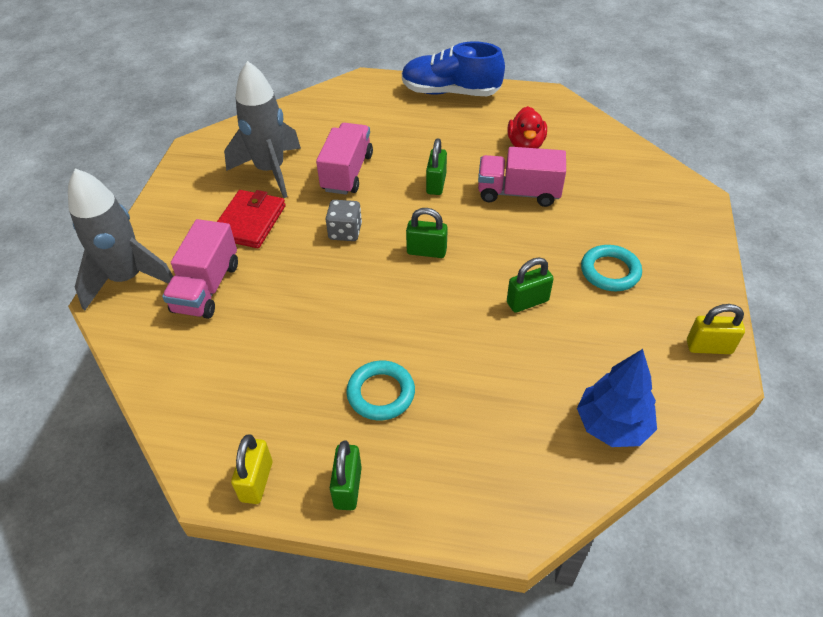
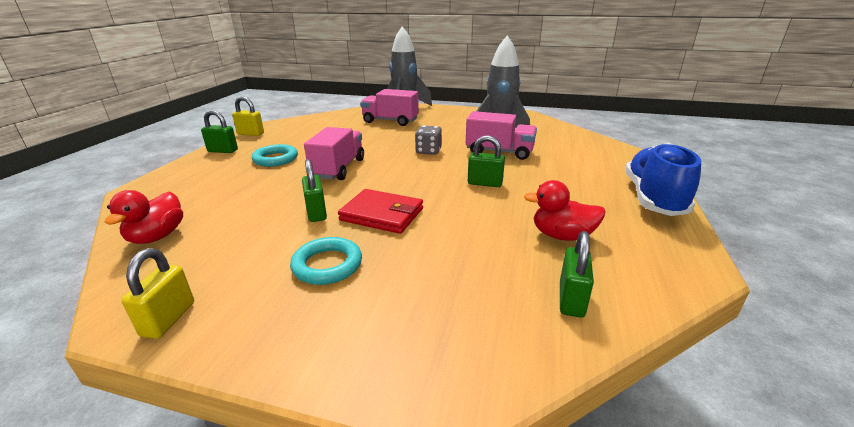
camera: 95 degrees right, 20 degrees down
red wallet [217,190,286,248] -> red wallet moved to [338,189,423,234]
green padlock [406,208,448,258] -> green padlock moved to [560,231,594,318]
pink truck [478,147,566,207] -> pink truck moved to [304,127,364,180]
blue tree [577,349,657,447] -> red duck [104,190,183,244]

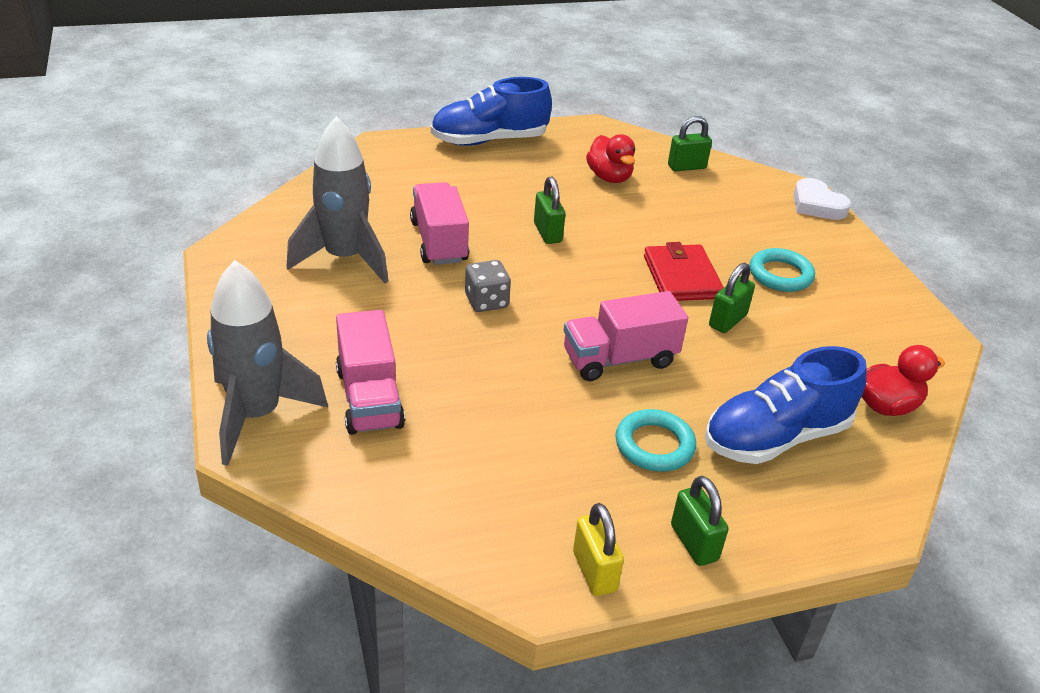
camera: 125 degrees left, 10 degrees up
yellow padlock [122,248,194,339] -> none
none -> blue shoe [705,346,867,464]
none -> white heart [794,178,851,220]

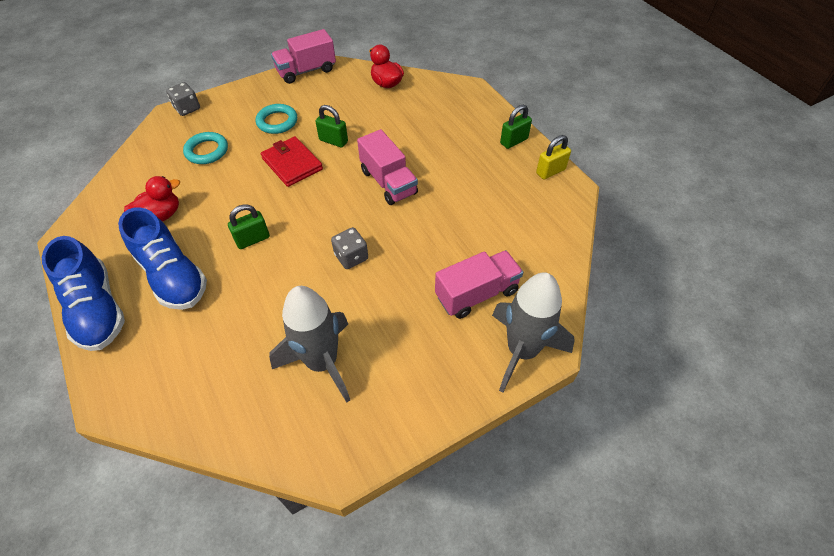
camera: 100 degrees left, 15 degrees up
pink truck [410,182,469,265] -> pink truck moved to [271,29,336,84]
turquoise ring [615,409,696,472] -> turquoise ring moved to [183,132,228,164]
red wallet [644,242,724,301] -> red wallet turned 75 degrees clockwise [261,136,323,187]
green padlock [668,116,712,171] -> none
blue shoe [705,346,867,464] -> blue shoe moved to [118,207,207,310]
white heart [794,178,851,220] -> grey dice [166,82,200,116]

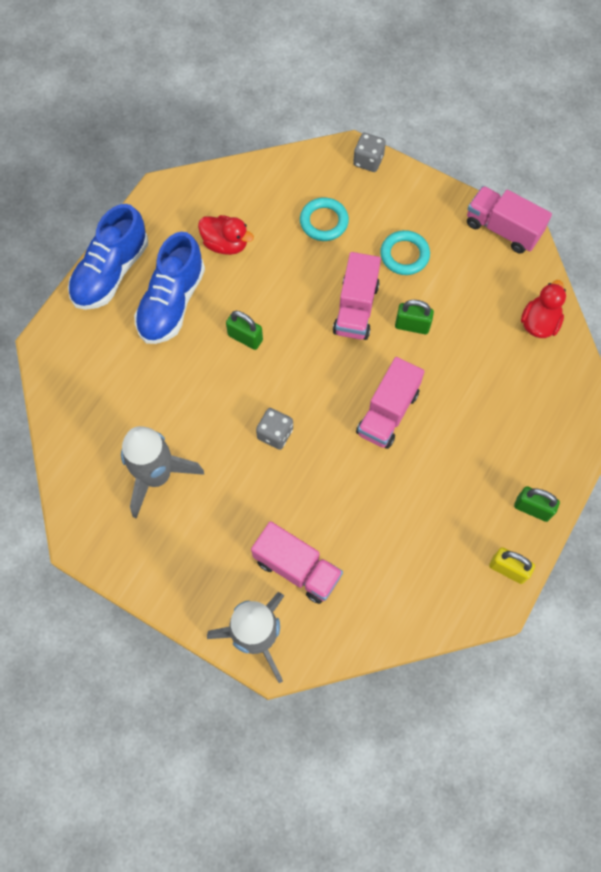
camera: 60 degrees right, 15 degrees up
red wallet [261,136,323,187] -> pink truck [333,252,381,340]
green padlock [315,105,348,148] -> green padlock turned 75 degrees counterclockwise [395,300,434,334]

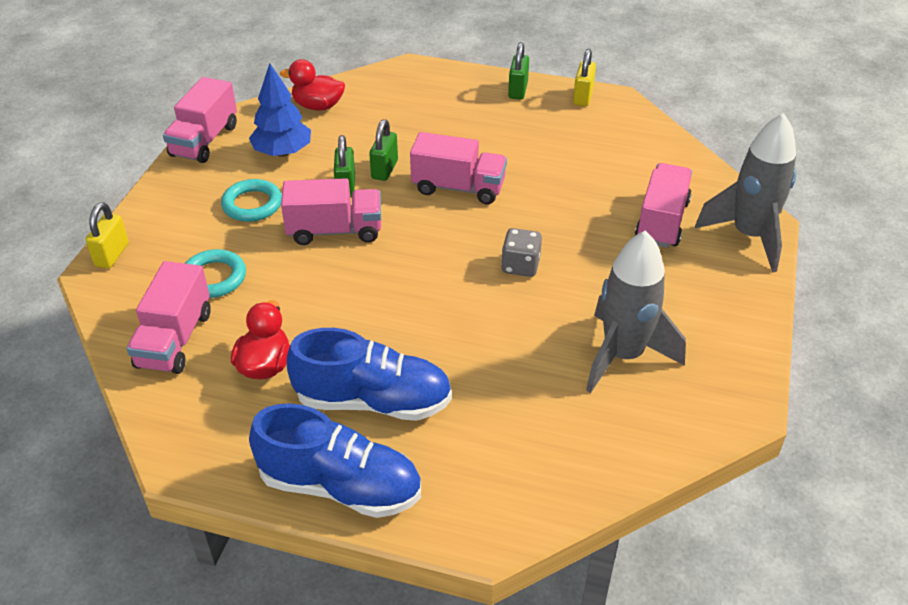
camera: 105 degrees left, 25 degrees down
green padlock [226,311,263,350] -> green padlock moved to [369,119,398,181]
grey dice [353,133,386,172] -> yellow padlock [86,202,129,269]
none -> pink truck [126,261,211,374]
none -> blue tree [249,63,311,157]

